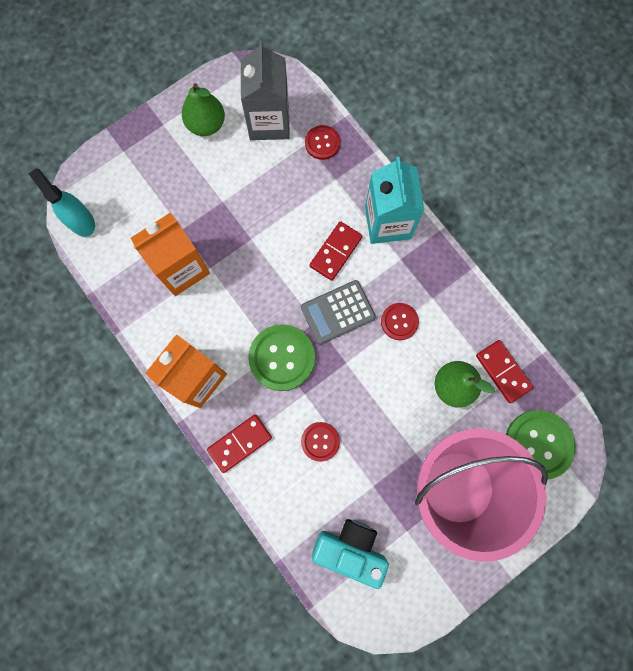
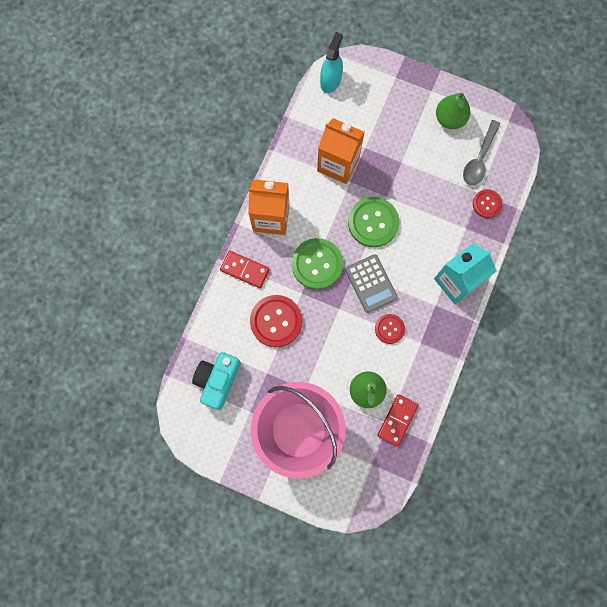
camera: 60 degrees right, 0 degrees up
grey carton [241,41,290,140] -> grey spoon [463,120,500,185]
grey calculator [301,280,376,345] -> grey calculator turned 150 degrees counterclockwise [345,254,398,313]
red button [301,422,340,462] -> red button [250,295,302,347], size x1.74
red domino [310,221,362,281] -> none
turquoise camera [312,519,389,589] -> turquoise camera turned 150 degrees counterclockwise [192,352,241,410]
green button [506,410,576,479] -> green button moved to [348,197,399,247]

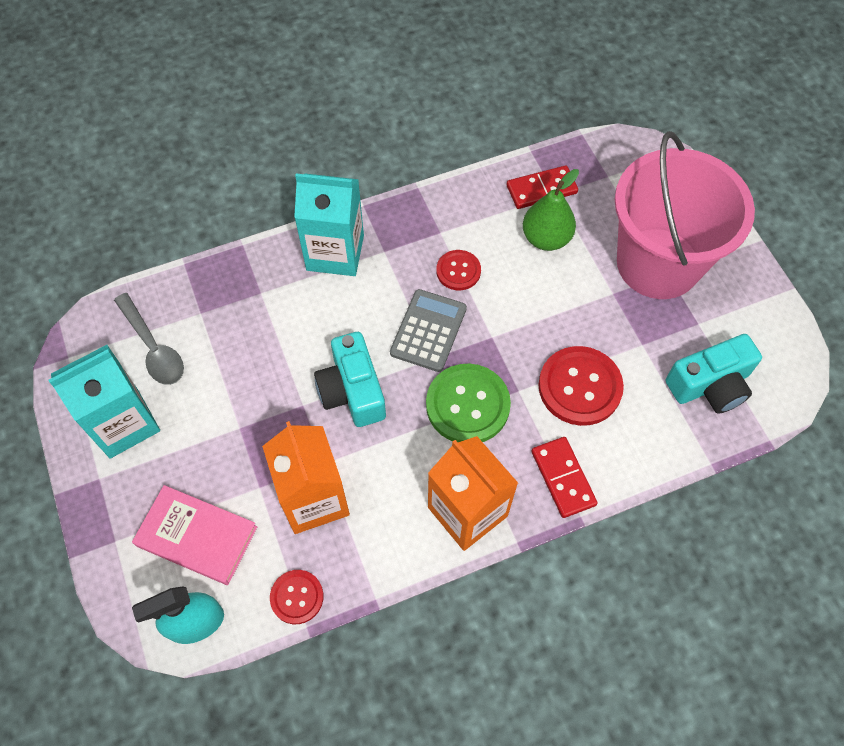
camera: 135 degrees left, 15 degrees down
green button [348,197,399,247] -> turquoise camera [314,332,386,427]
green pear [436,93,470,129] -> turquoise carton [49,345,160,459]
grey spoon [463,120,500,185] -> grey spoon turned 75 degrees clockwise [114,293,184,385]
red button [473,189,502,218] -> red button moved to [270,570,324,624]
none -> pink book [132,485,257,585]

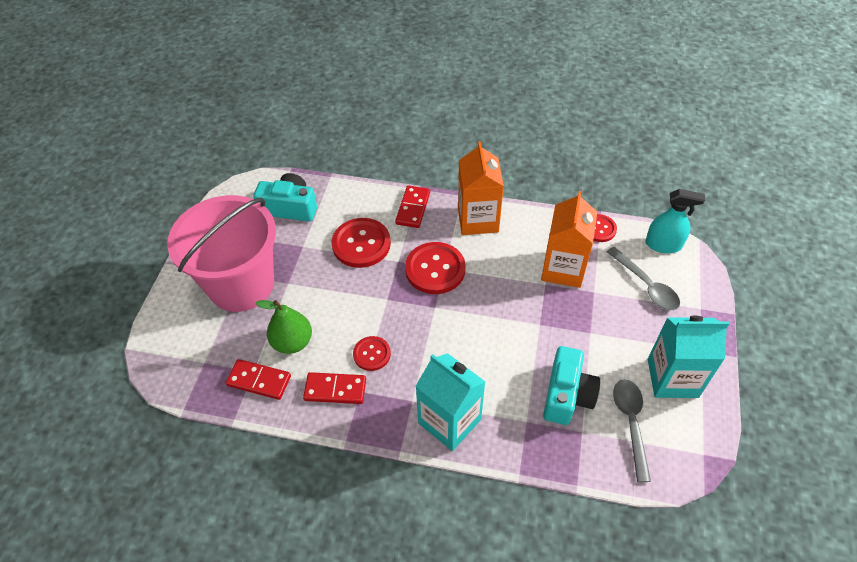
camera: 145 degrees left, 10 degrees down
pink book [132,485,257,585] -> grey spoon [607,247,680,310]
turquoise camera [314,332,386,427] -> turquoise camera moved to [543,346,600,425]
grey calculator [390,289,467,372] -> none
green button [426,364,511,442] -> red button [405,242,466,294]
none -> red domino [303,372,366,404]

